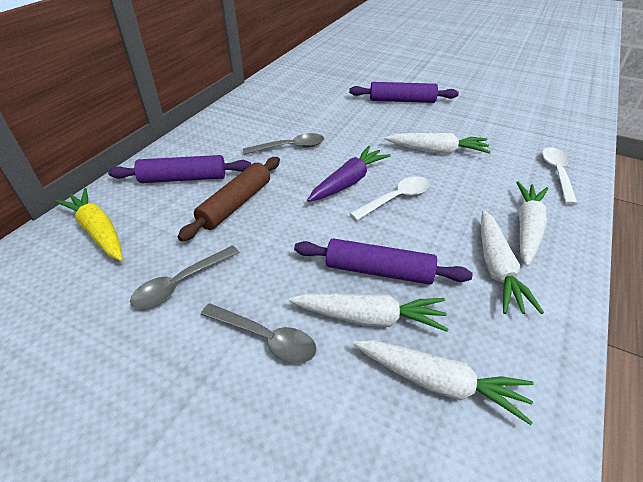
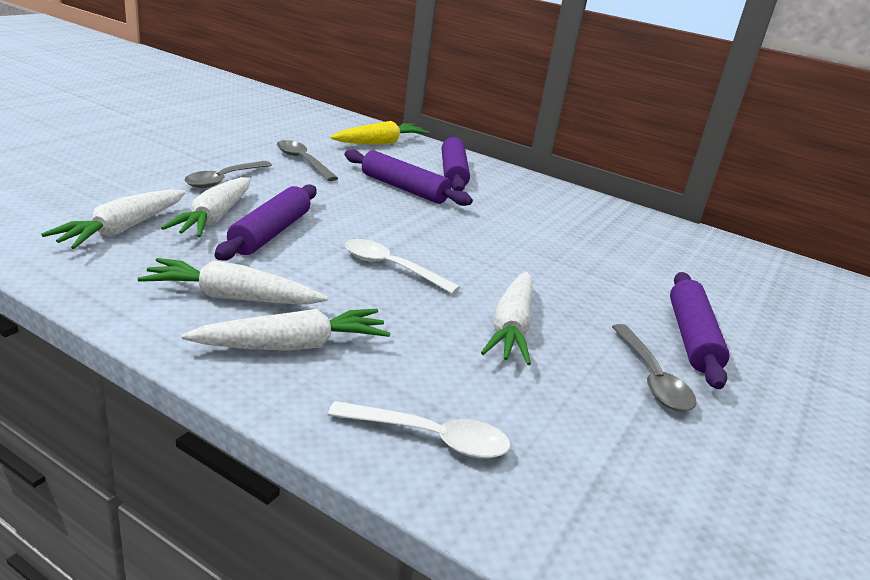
camera: 90 degrees right, 15 degrees down
brown rolling pin [178,157,280,241] -> purple rolling pin [344,150,473,206]
grey spoon [243,133,324,155] -> grey spoon moved to [612,324,697,411]
purple carrot [307,146,391,202] -> none
white spoon [349,176,430,221] -> white spoon turned 150 degrees clockwise [345,239,460,294]
white carrot [516,182,548,266] -> white carrot turned 45 degrees counterclockwise [182,309,390,351]

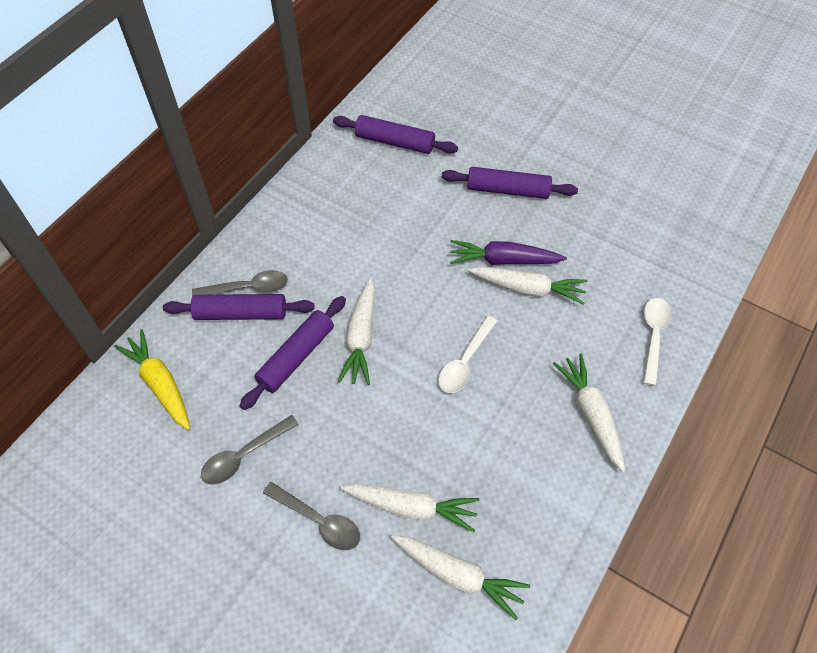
camera: 85 degrees left, 30 degrees up
white carrot [138,258,328,305] -> white carrot moved to [337,278,375,385]
purple rolling pin [215,185,317,261] -> purple rolling pin moved to [333,115,458,154]
grey spoon [612,324,697,411] -> grey spoon moved to [192,270,288,296]
none -> purple carrot [450,240,567,265]

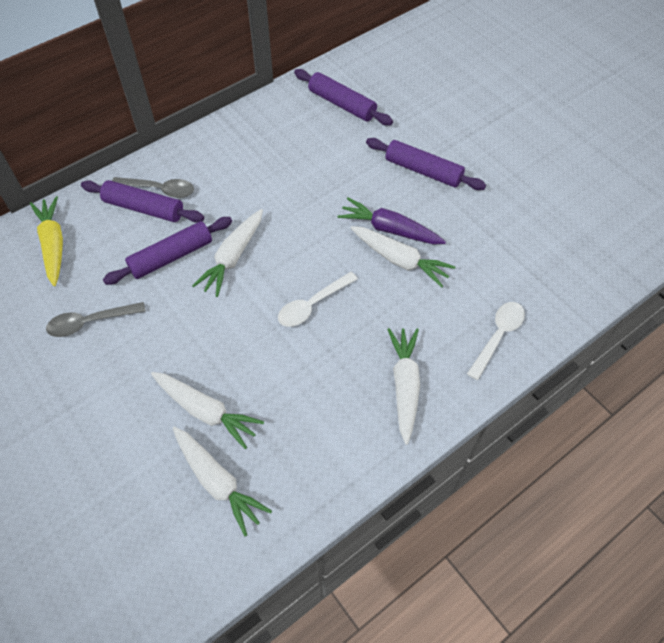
camera: 20 degrees right, 0 degrees up
grey spoon [263,482,360,550] -> none

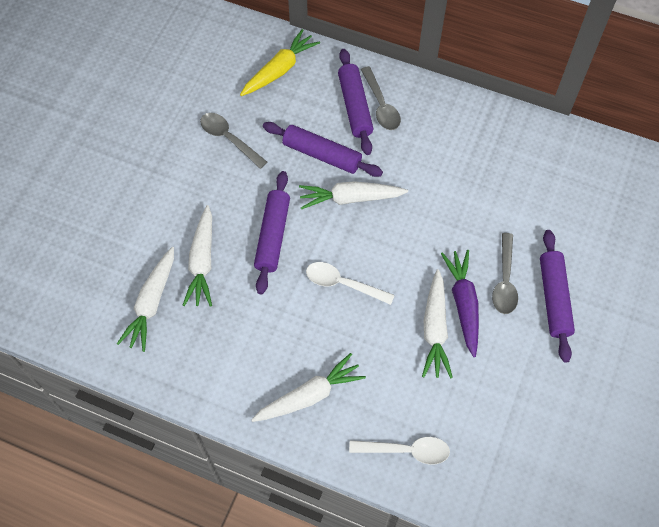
camera: 60 degrees right, 5 degrees up
purple rolling pin [294,69,393,125] -> purple rolling pin moved to [254,171,290,294]
none -> grey spoon [492,233,518,314]

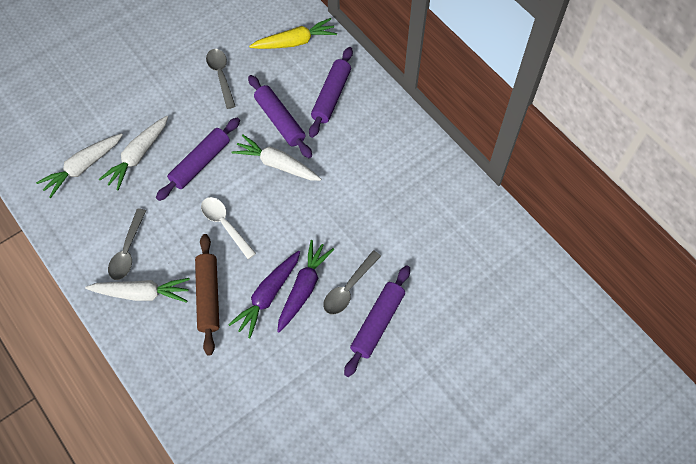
camera: 30 degrees right, 0 degrees up
white spoon [349,437,450,465] -> none
grey spoon [361,66,401,130] -> grey spoon moved to [108,209,146,280]
white carrot [422,269,453,378] -> purple carrot [228,251,300,338]
none -> brown rolling pin [195,234,219,356]

